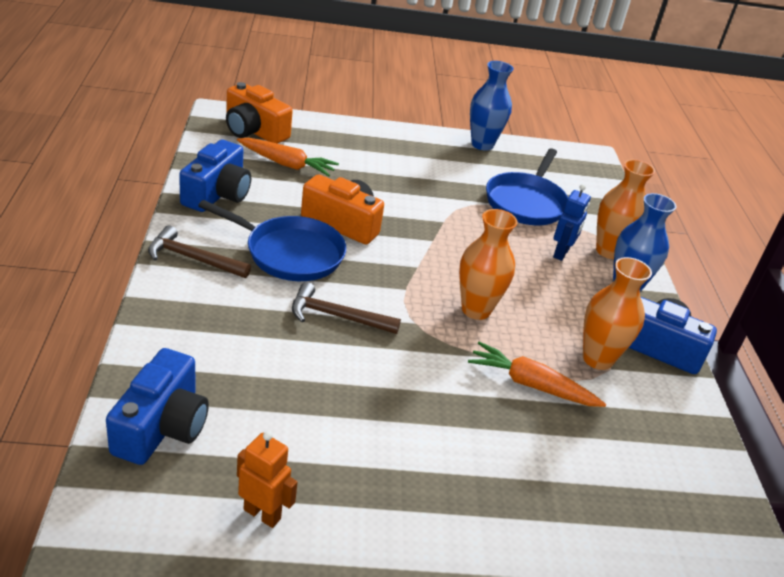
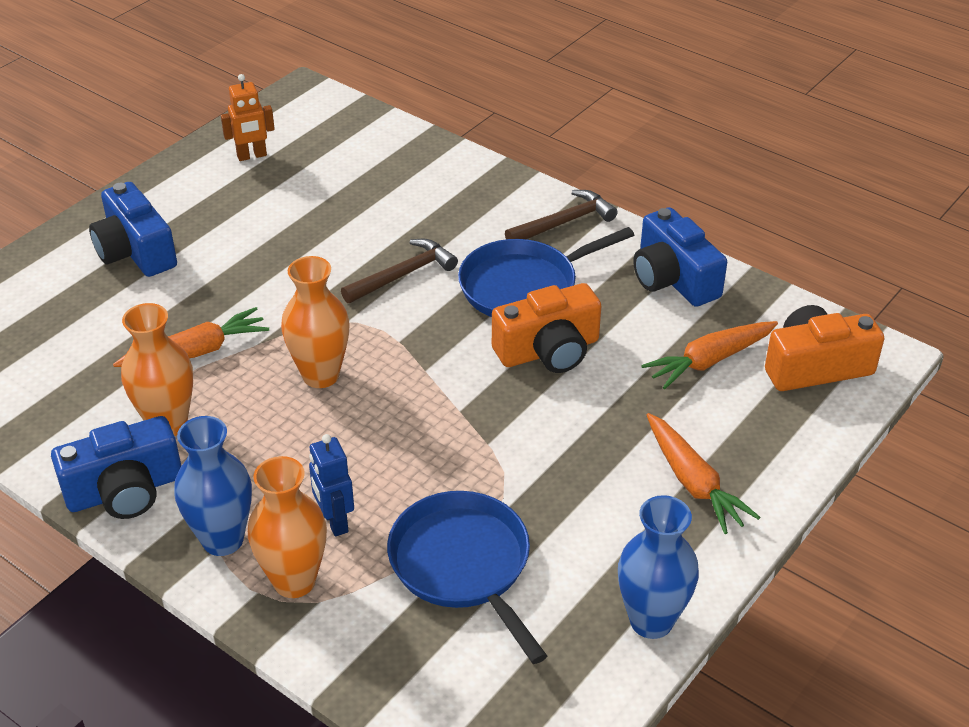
camera: 135 degrees right, 5 degrees up
blue camera [106,348,209,465] -> blue camera moved to [89,182,177,277]
none -> orange carrot [647,413,760,534]

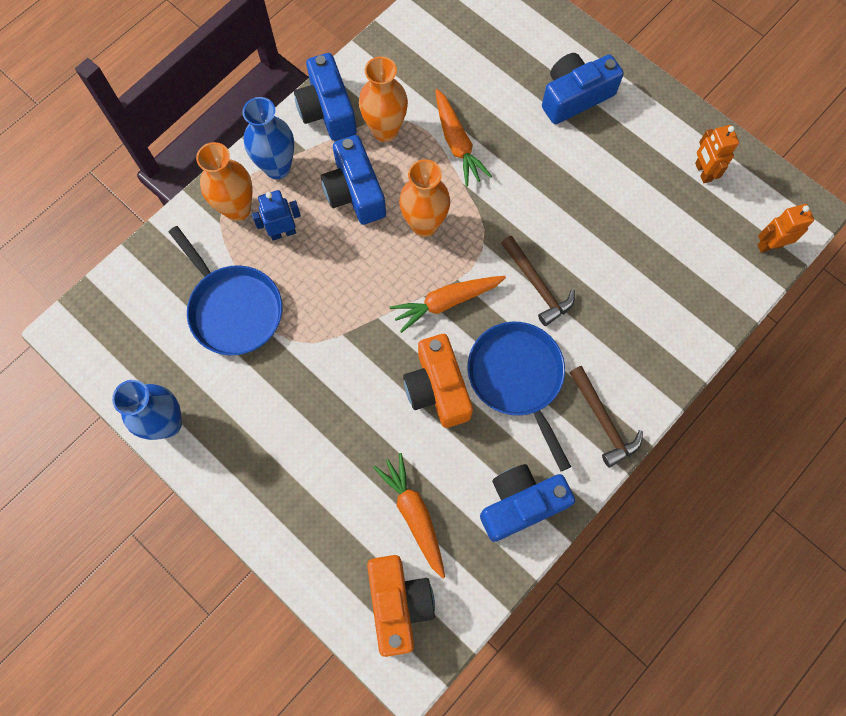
camera: 95 degrees right, 30 degrees up
blue pan [387,491,547,664] -> blue pan turned 75 degrees clockwise [169,226,282,355]
orange carrot [647,413,760,534] -> orange carrot moved to [390,276,506,333]
none -> blue camera [321,135,386,225]
none -> orange robot [757,204,814,253]

